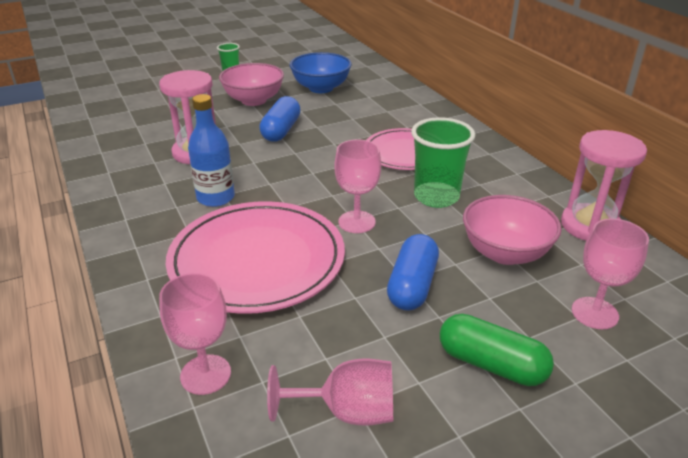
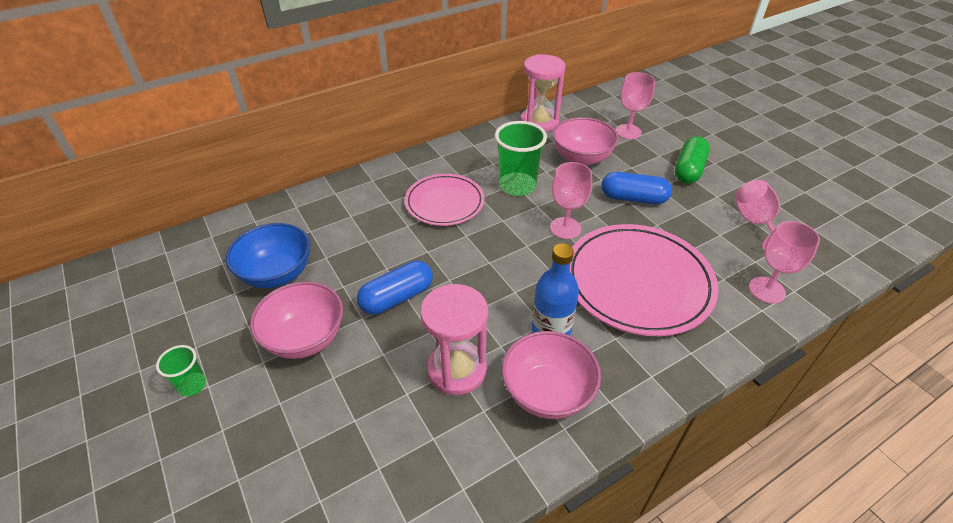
camera: 95 degrees left, 10 degrees up
blue capsule [259,96,301,142] -> blue capsule turned 45 degrees counterclockwise [357,261,433,315]
none -> pink bowl [502,331,601,419]

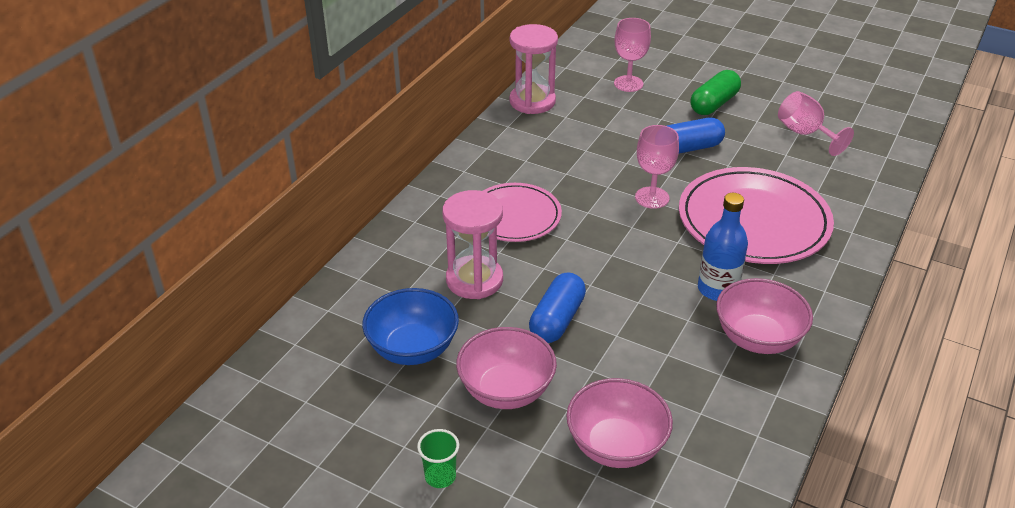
camera: 30 degrees left, 5 degrees down
pink hourglass [420,284,488,395] -> pink hourglass moved to [442,190,503,299]
green cup [495,121,547,196] -> none
pink bowl [553,117,619,166] -> pink bowl moved to [566,378,673,468]
green capsule [675,136,710,184] -> green capsule turned 45 degrees clockwise [690,70,741,115]
pink goblet [749,221,820,304] -> none

